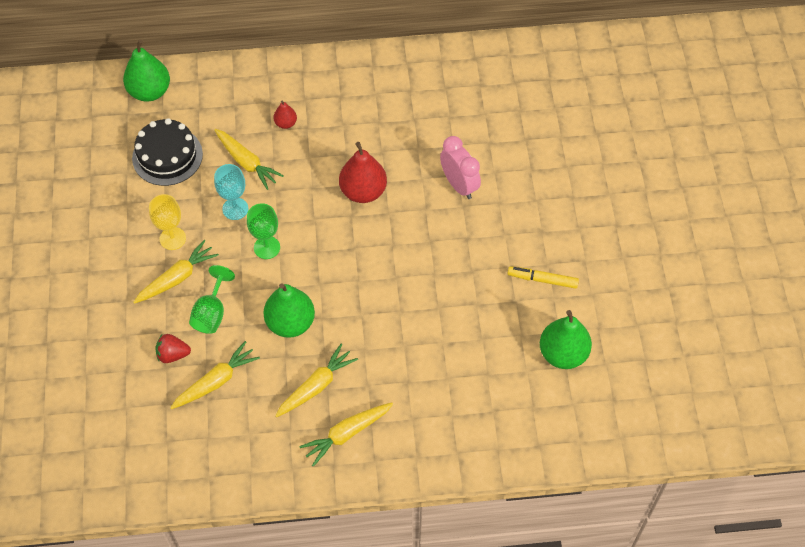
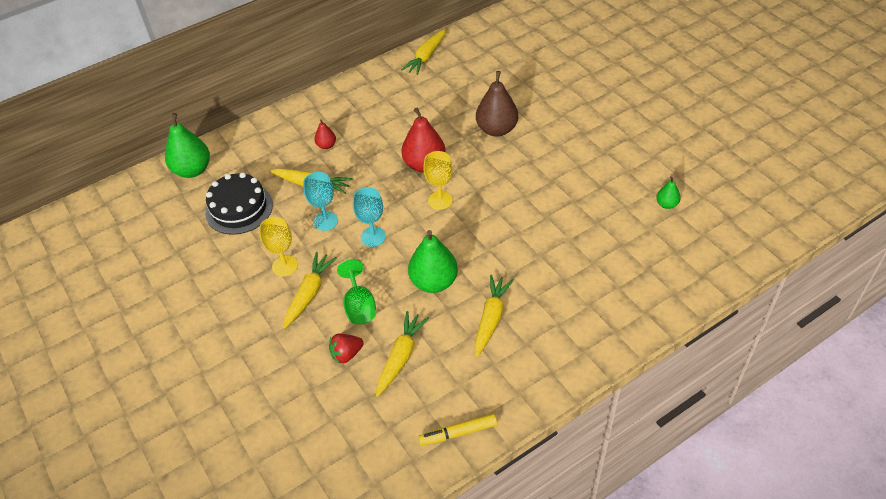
camera: 25 degrees left, 10 degrees down
green goblet [247,203,280,259] -> turquoise goblet [353,187,386,247]
yellow carrot [299,402,393,467] -> yellow carrot moved to [401,29,446,75]
pink clock [440,136,481,199] -> brown pear [476,71,518,137]
yellow marker [507,266,579,289] -> yellow marker moved to [418,414,497,446]
green pear [540,310,592,369] -> green pear [656,176,681,209], size x0.50
none -> yellow goblet [424,151,453,210]

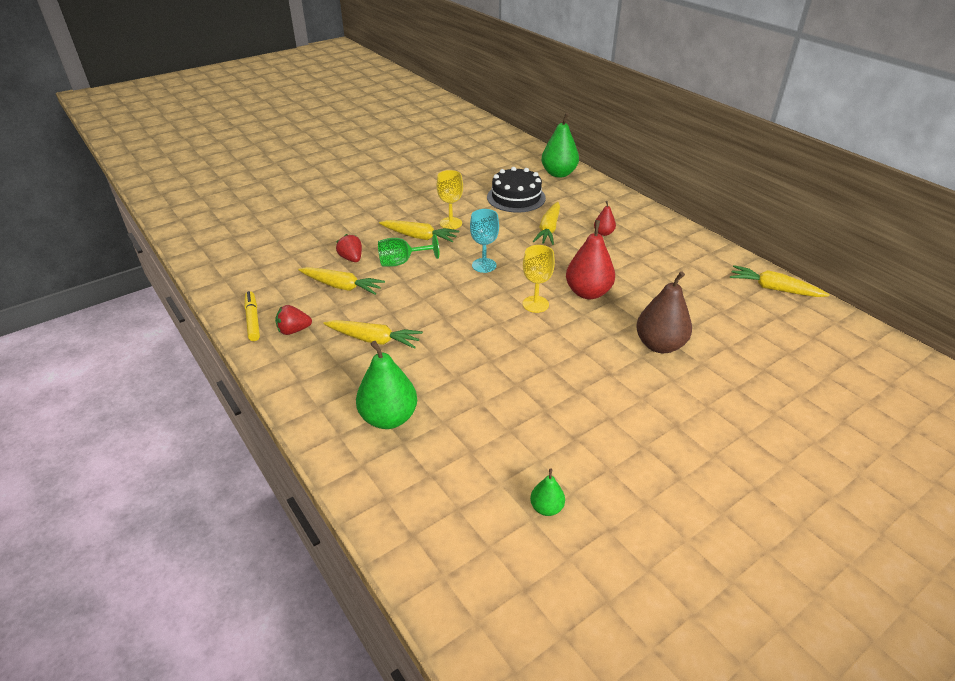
camera: 85 degrees right, 10 degrees down
turquoise goblet [303,172,338,231] -> none
green pear [408,230,458,293] -> green pear moved to [356,341,417,429]
none -> red strawberry [275,305,312,335]

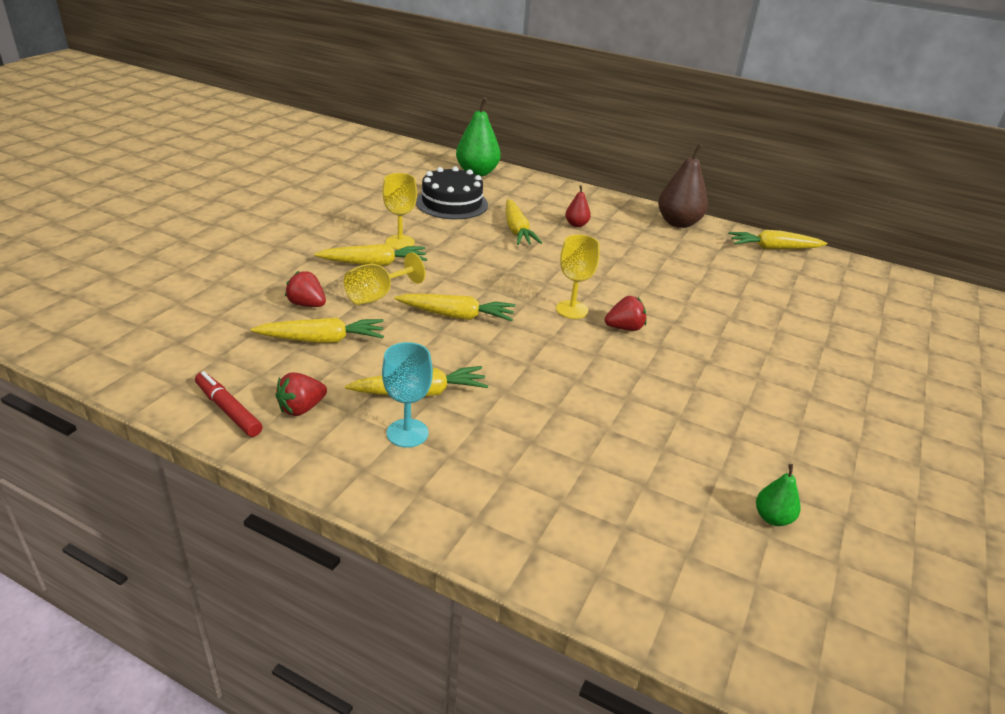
camera: 30 degrees left, 5 degrees down
yellow marker [245,291,260,341] -> red marker [195,371,263,437]
green pear [356,341,417,429] -> none
green goblet [378,234,439,267] -> yellow goblet [344,252,425,305]
turquoise goblet [470,209,499,273] -> turquoise goblet moved to [382,342,433,448]
red pear [566,220,615,299] -> none
brown pear [636,271,692,353] -> brown pear moved to [658,144,708,228]
none -> yellow carrot [395,294,515,321]
none -> red strawberry [605,296,647,331]

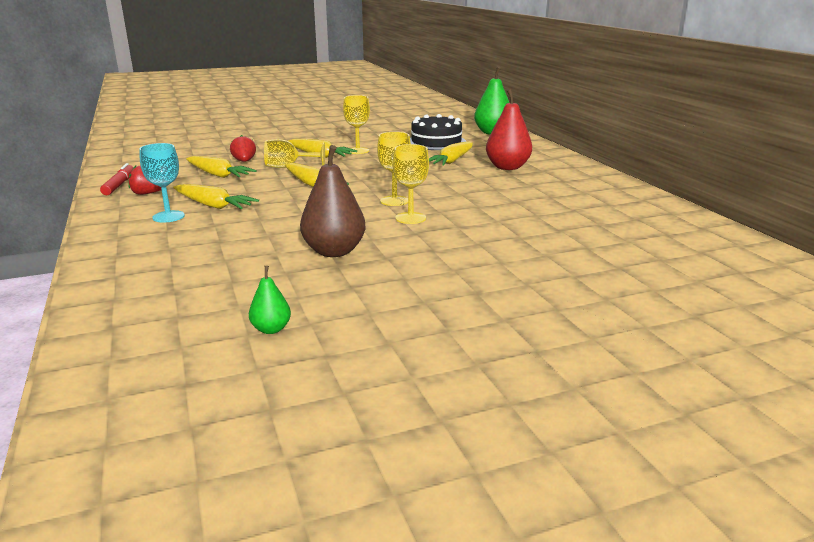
camera: 45 degrees right, 10 degrees down
red pear [566,185,591,227] -> red pear [486,88,532,170], size x1.98
red strawberry [605,296,647,331] -> yellow goblet [393,144,429,224]
brown pear [658,144,708,228] -> brown pear moved to [300,145,366,257]
yellow carrot [728,230,827,249] -> none

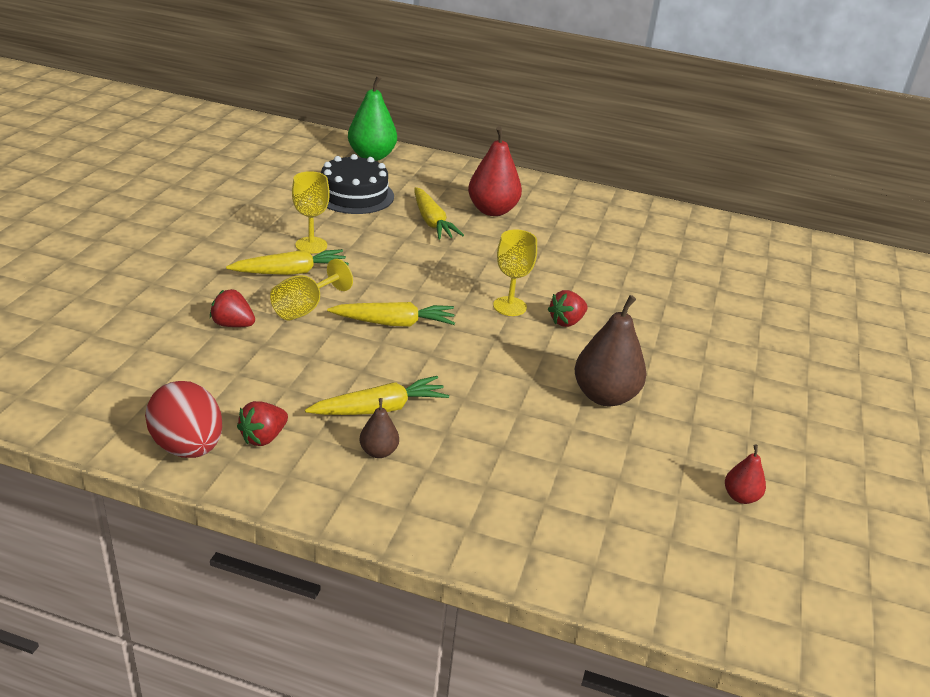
camera: 55 degrees left, 10 degrees up
red marker [100,163,134,195] -> red egg [145,381,222,458]
turquoise goblet [139,143,185,222] -> brown pear [360,398,399,458]
yellow carrot [186,156,257,178] -> none
green pear [249,266,291,334] -> red pear [725,444,766,504]
yellow goblet [393,144,429,224] -> red strawberry [548,290,588,327]

